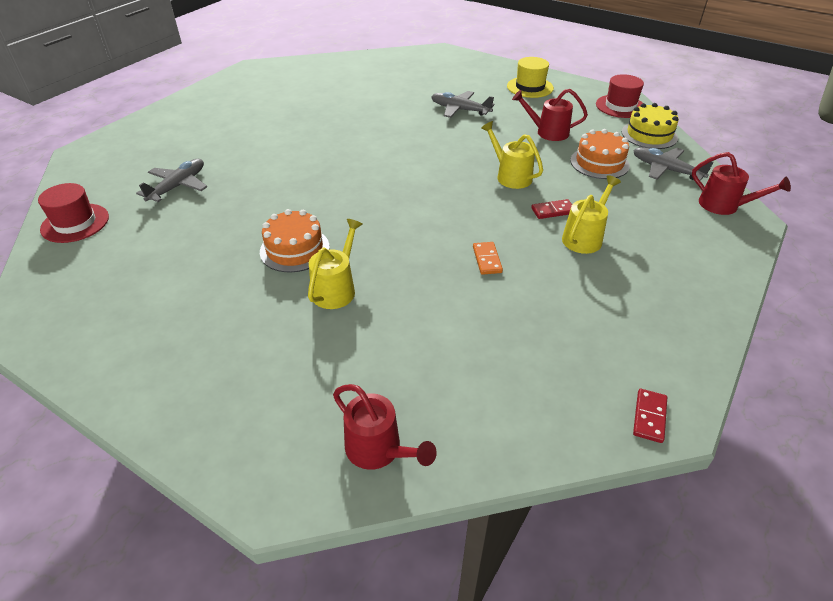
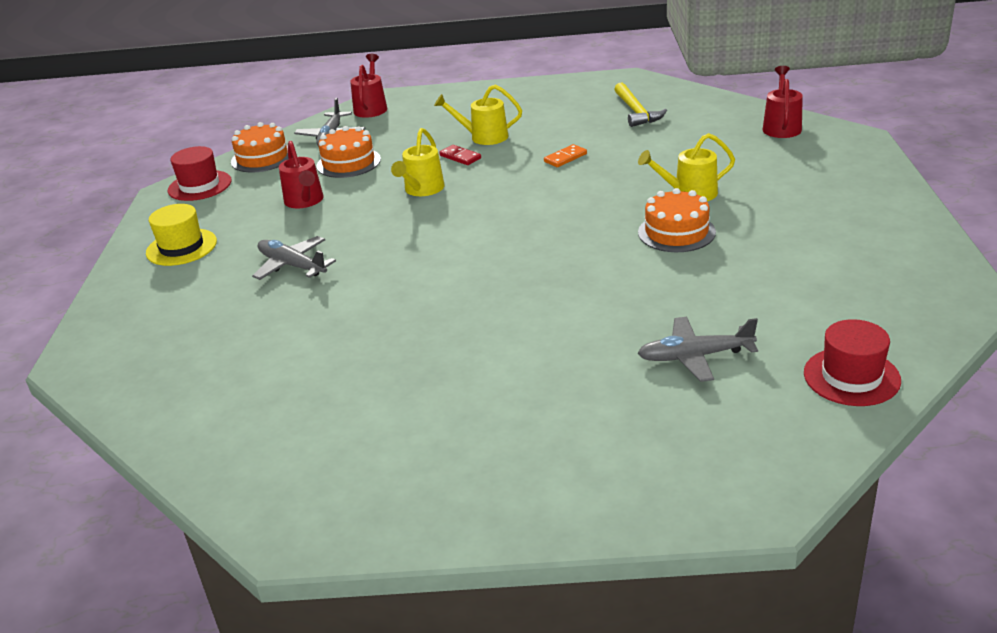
camera: 120 degrees left, 10 degrees down
grey plane [431,91,495,118] -> grey plane turned 135 degrees clockwise [252,236,336,280]
yellow cake [622,103,679,149] -> orange cake [231,122,288,173]
red domino [633,389,667,443] -> none
none -> yellow hammer [614,83,667,127]

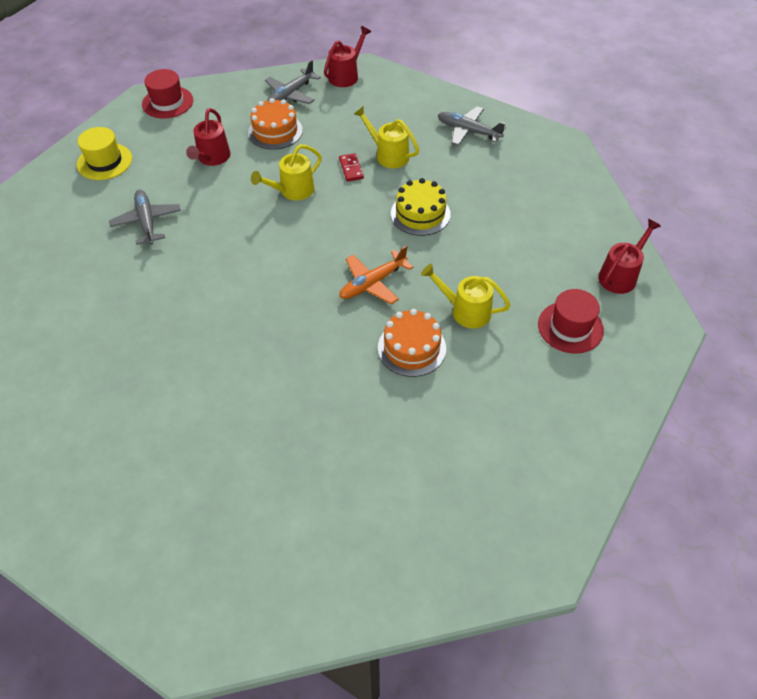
camera: 30 degrees right, 20 degrees up
orange cake [231,122,288,173] -> none
orange domino [544,144,587,167] -> yellow cake [391,178,451,236]
yellow hammer [614,83,667,127] -> none
grey plane [638,317,758,382] -> grey plane moved to [438,106,506,146]
red hat [804,319,901,406] -> red hat moved to [538,289,604,354]
none -> orange plane [339,246,413,304]

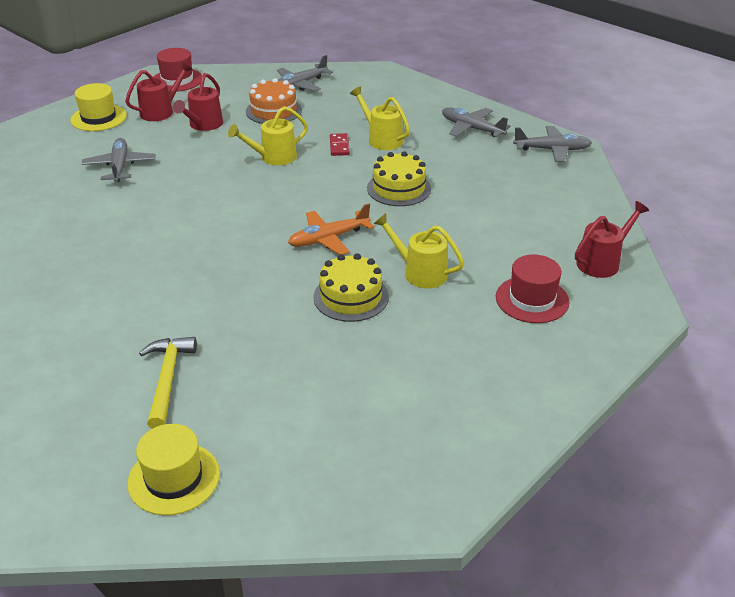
camera: 10 degrees right, 15 degrees down
red watering can [324,26,371,87] -> red watering can moved to [125,62,193,121]
orange cake [378,309,446,377] -> yellow cake [313,253,389,322]
none -> yellow hat [127,424,220,515]
none -> yellow hammer [139,337,197,429]
none -> grey plane [513,126,592,162]

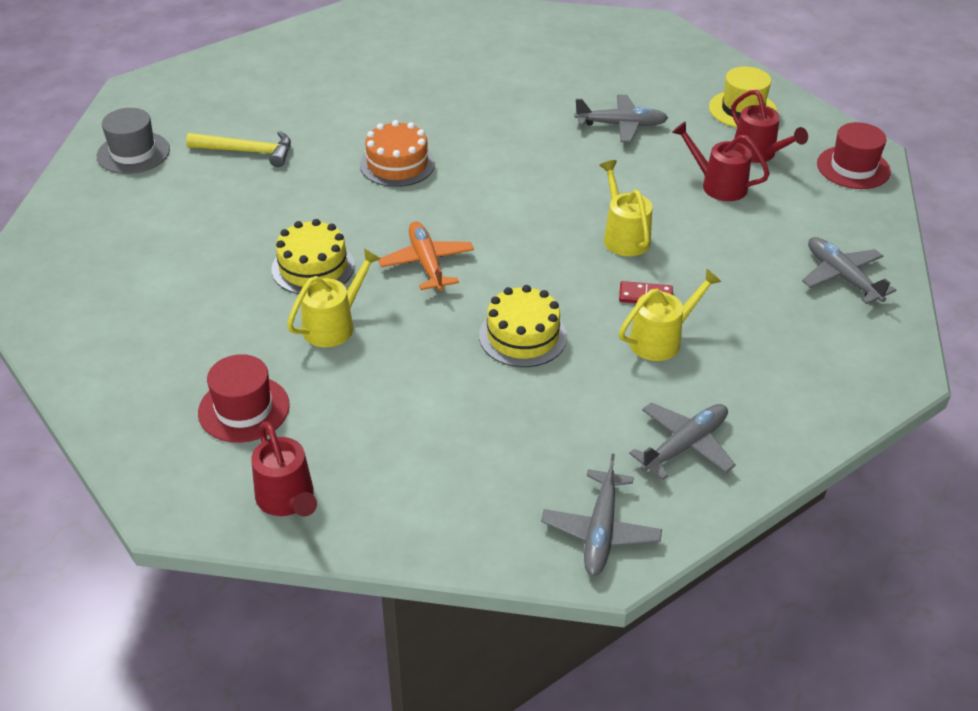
camera: 100 degrees right, 5 degrees up
yellow hat [127,424,220,515] -> grey hat [97,108,170,174]
orange cake [246,78,302,124] -> orange cake moved to [360,120,435,187]

